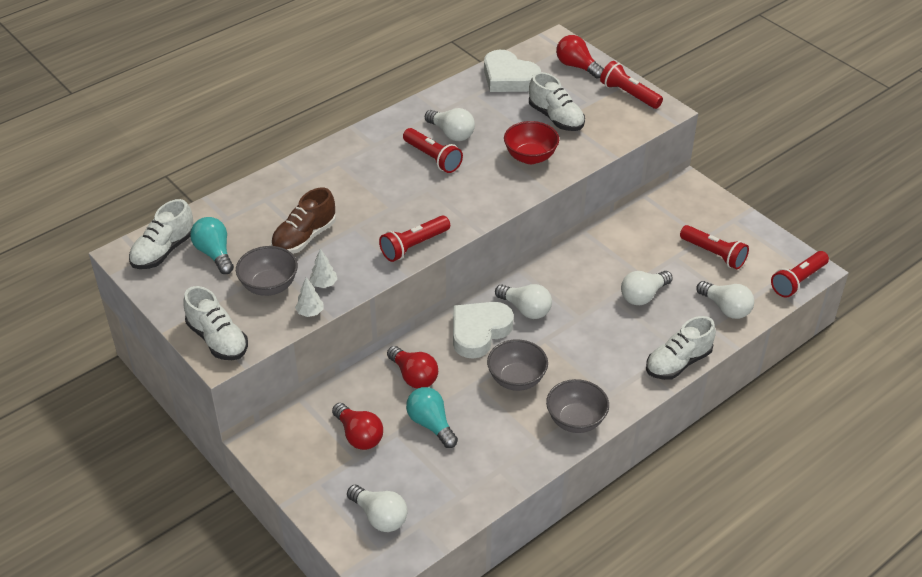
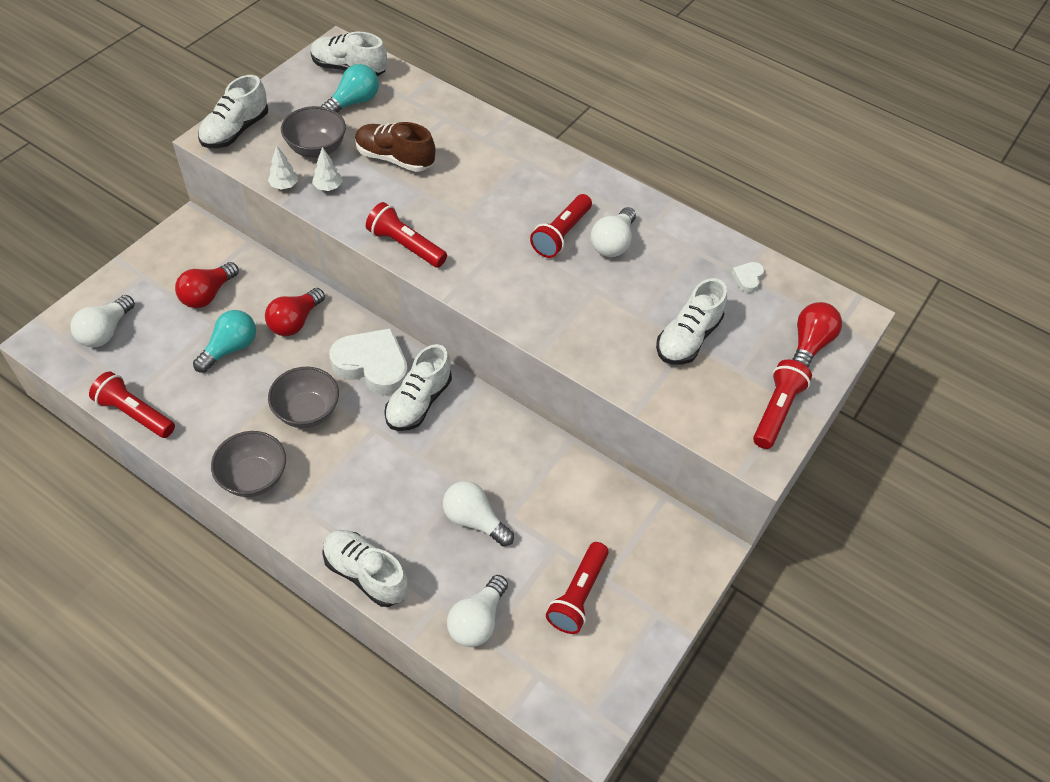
camera: 70 degrees right, 10 degrees up
white heart [484,50,541,92] -> white heart [732,262,764,293], size x0.44
white light bulb [495,284,552,319] -> white shoe [384,344,452,431]
red bowl [504,121,559,164] -> none
red flashlight [771,251,829,298] -> red flashlight moved to [89,371,175,438]

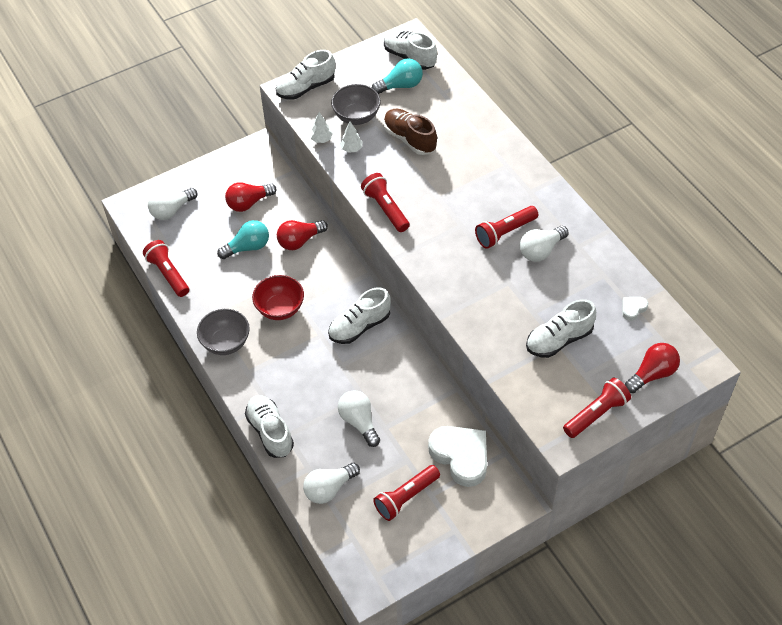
camera: 30 degrees right, 0 degrees up
grey bowl [268,367,339,428] -> red bowl [252,275,304,320]
white heart [330,328,408,395] -> white heart moved to [428,426,487,487]

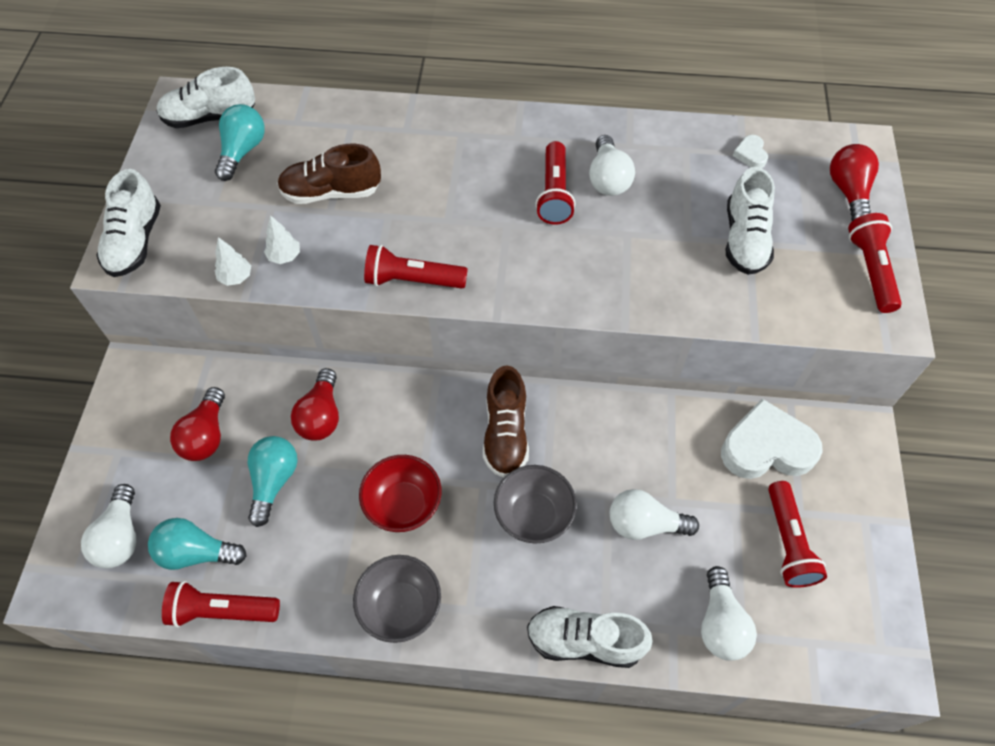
camera: 55 degrees left, 5 degrees up
white shoe [328,287,391,344] -> brown shoe [483,365,529,478]
grey bowl [331,84,381,125] -> grey bowl moved to [494,465,577,544]
none -> turquoise light bulb [148,518,247,570]

